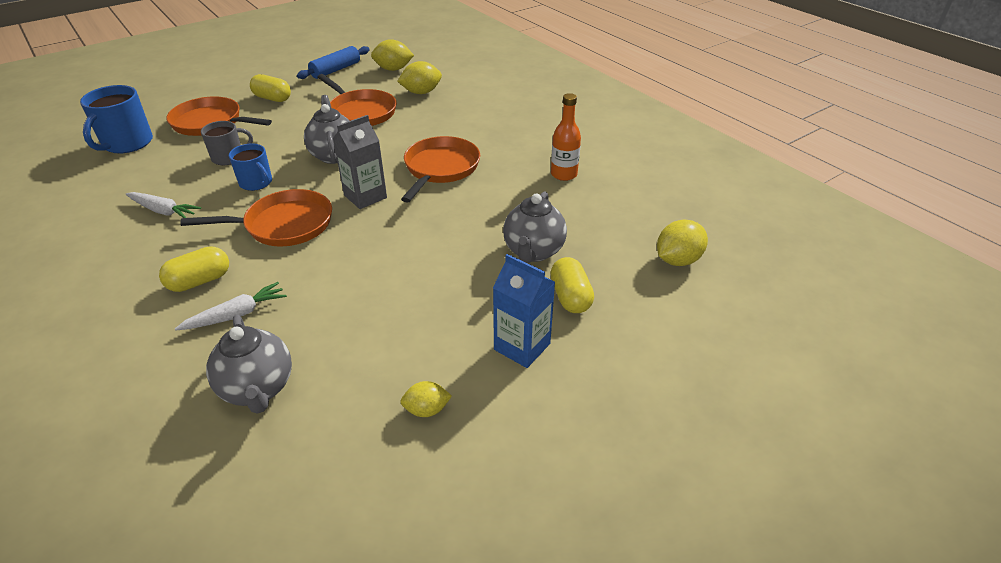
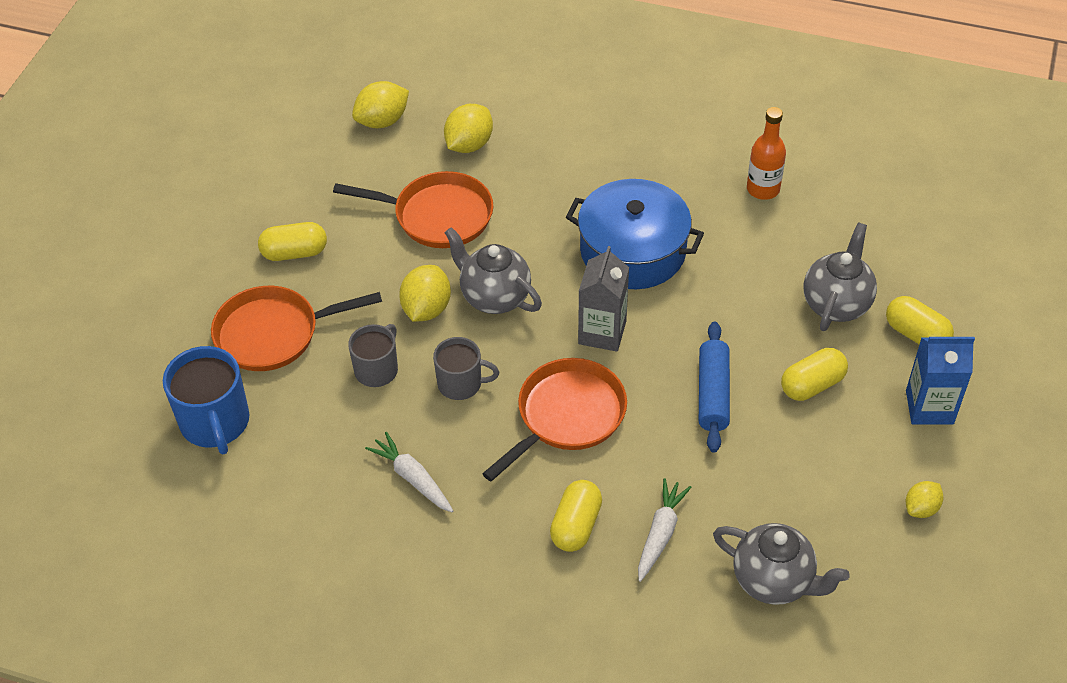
camera: 35 degrees left, 10 degrees up
white carrot [126,192,201,218] -> white carrot turned 120 degrees counterclockwise [365,432,453,512]
blue mug [229,144,272,191] -> grey mug [433,337,499,400]
blue rolling pin [297,46,370,79] -> blue rolling pin moved to [699,321,730,453]
orange pan [401,136,480,203] -> blue pot [566,179,704,289]
grey teapot [503,191,567,263] -> grey teapot turned 135 degrees counterclockwise [804,223,877,331]
yellow lemon [657,220,708,266] -> yellow lemon moved to [399,265,451,322]
none -> yellow capsule [781,348,848,401]

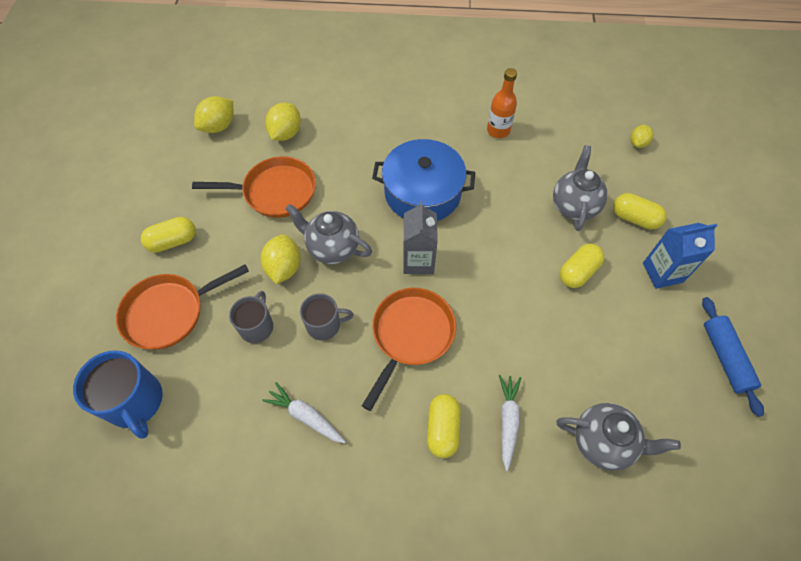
camera: 15 degrees left, 10 degrees up
blue rolling pin [699,321,730,453] -> blue rolling pin moved to [702,297,764,417]
yellow lemon [906,481,943,518] -> yellow lemon moved to [630,125,653,148]

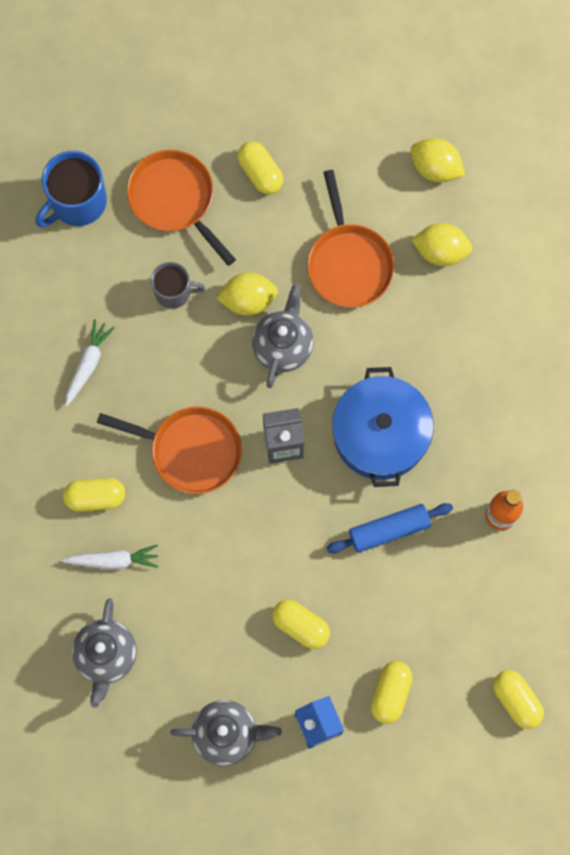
camera: 80 degrees right, 15 degrees up
grey mug [300,293,353,340] -> none
grey teapot [553,145,608,231] -> grey teapot moved to [170,700,282,766]
yellow lemon [630,125,653,148] -> yellow capsule [493,670,544,729]
blue rolling pin [702,297,764,417] -> blue rolling pin moved to [327,503,453,553]

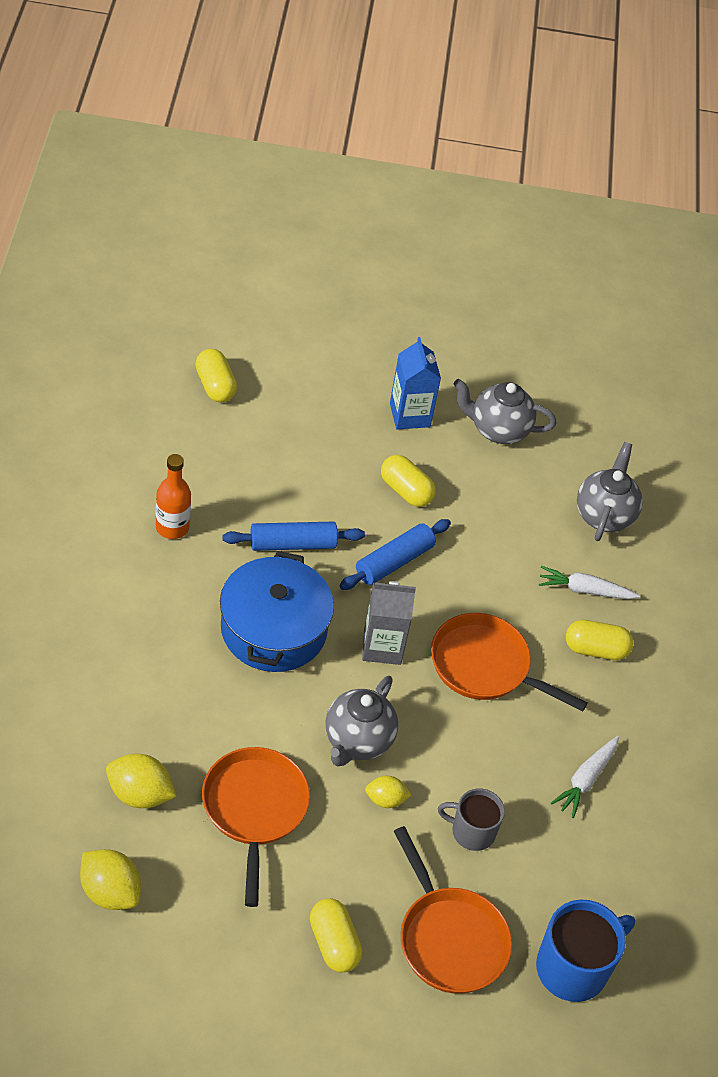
camera: 175 degrees left, 25 degrees down
yellow lemon [216,272,278,316] -> yellow lemon [365,776,411,808], size x0.62
yellow capsule [371,661,413,724] -> none
none -> blue rolling pin [340,519,451,590]

